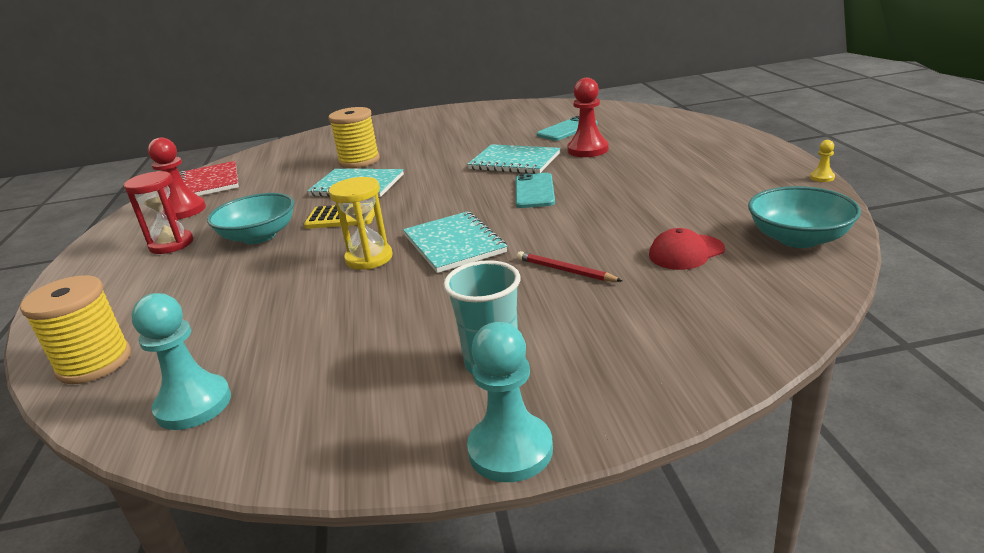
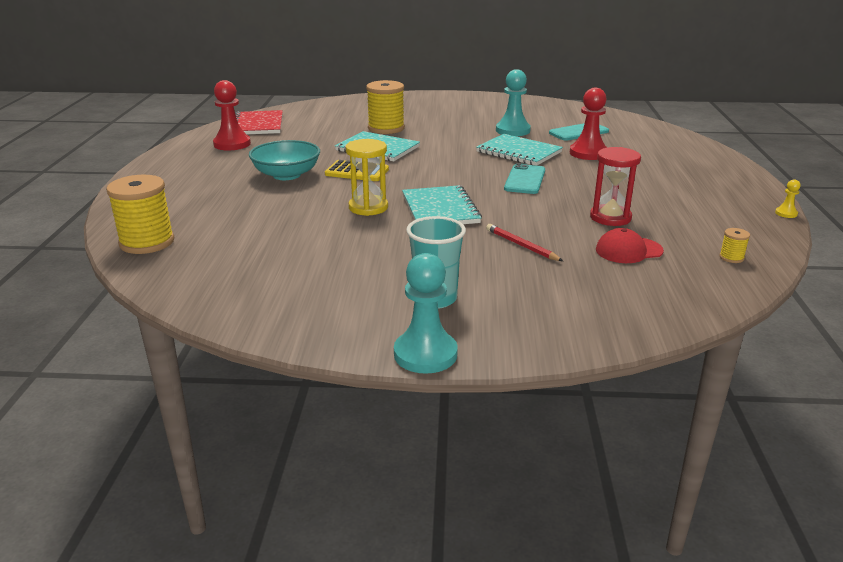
camera: 10 degrees right, 0 degrees up
red hourglass [124,171,193,254] -> red hourglass moved to [590,147,641,226]
turquoise pawn [131,293,231,430] -> turquoise pawn moved to [496,69,531,136]
turquoise bowl [748,186,861,248] -> yellow spool [719,228,750,263]

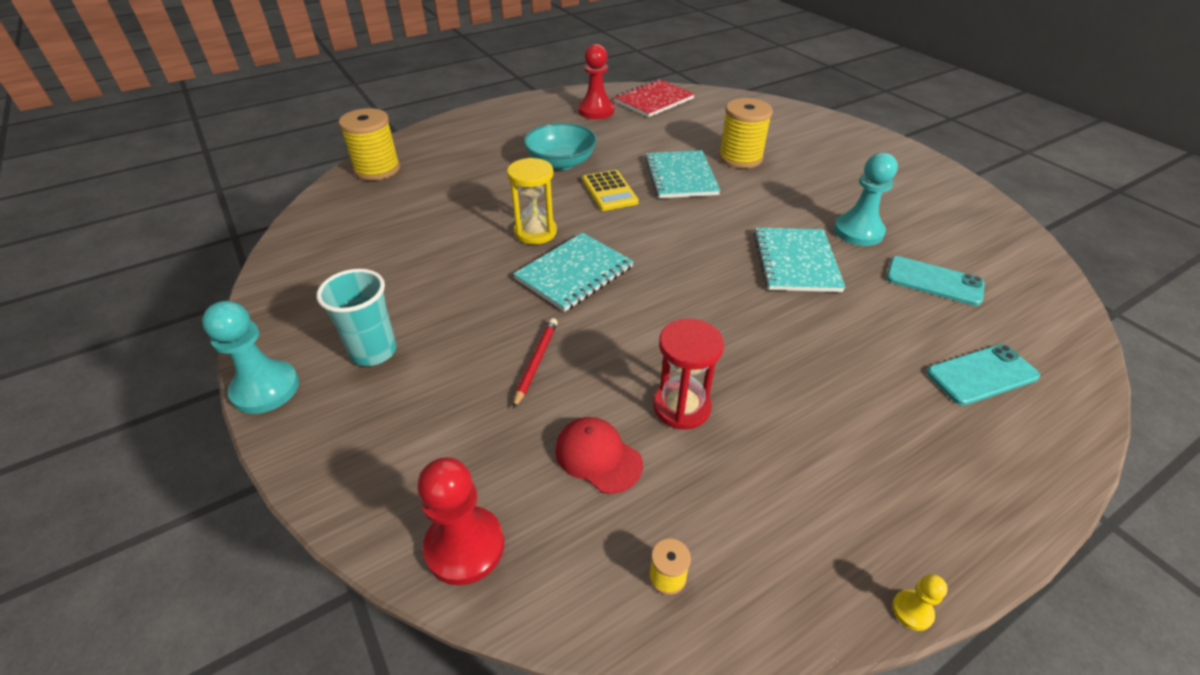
camera: 55 degrees right, 15 degrees up
turquoise phone [504,163,545,194] -> turquoise phone moved to [927,344,1040,405]
red pawn [570,88,607,160] -> red pawn moved to [417,457,504,585]

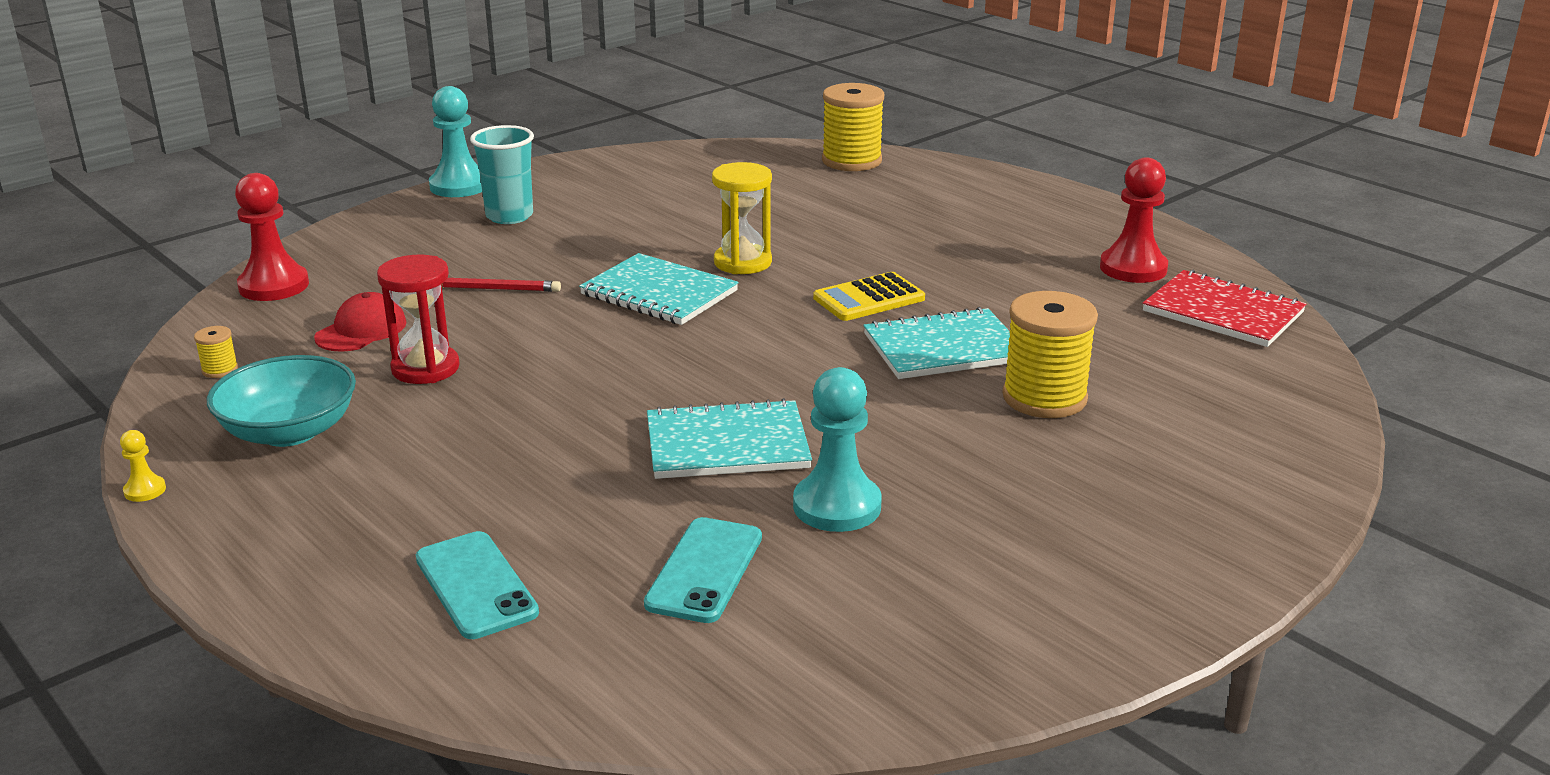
camera: 80 degrees right, 15 degrees down
turquoise bowl [523,123,597,170] -> turquoise bowl moved to [207,355,356,447]

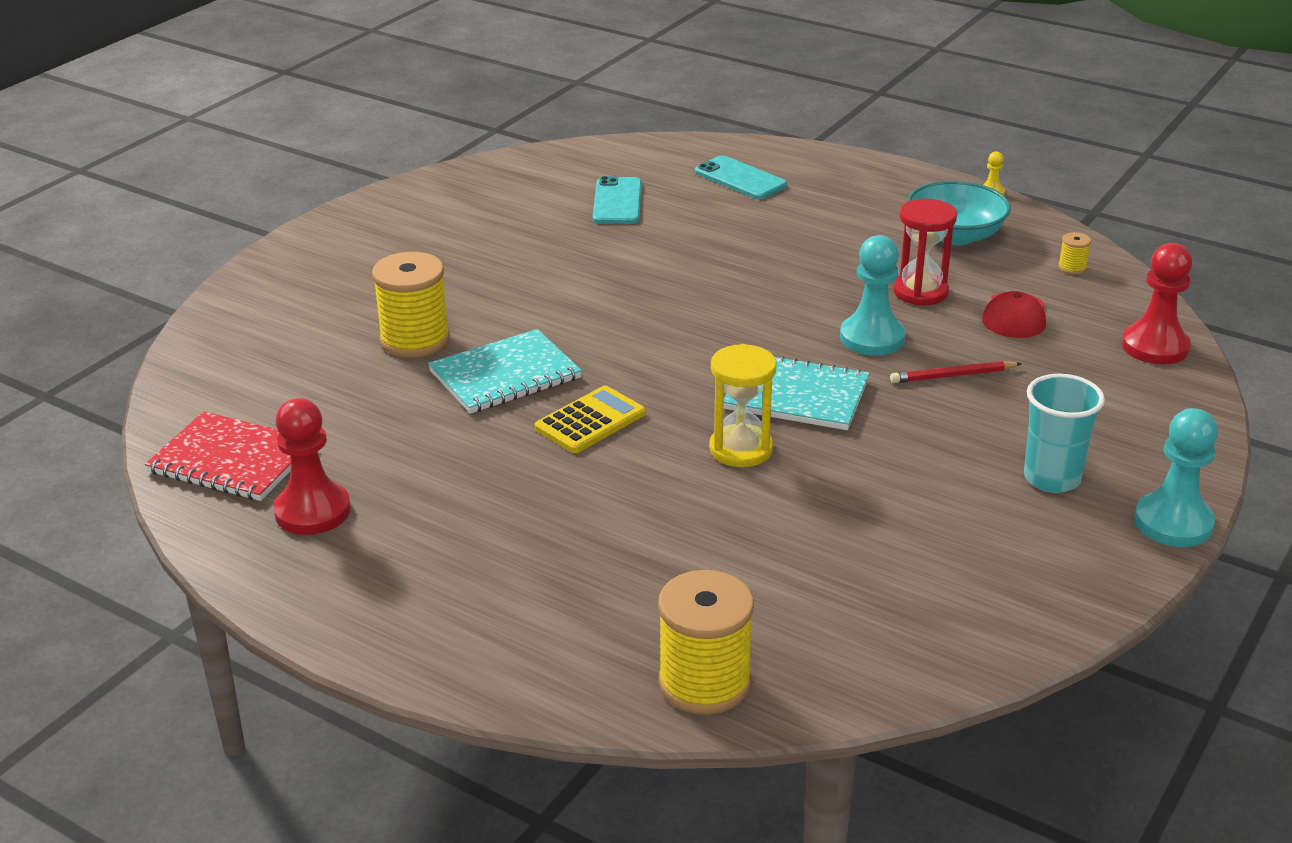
camera: 165 degrees right, 5 degrees up
turquoise notebook [647,398,812,479] -> none
turquoise pawn [793,367,882,532] -> turquoise pawn moved to [840,235,906,355]

